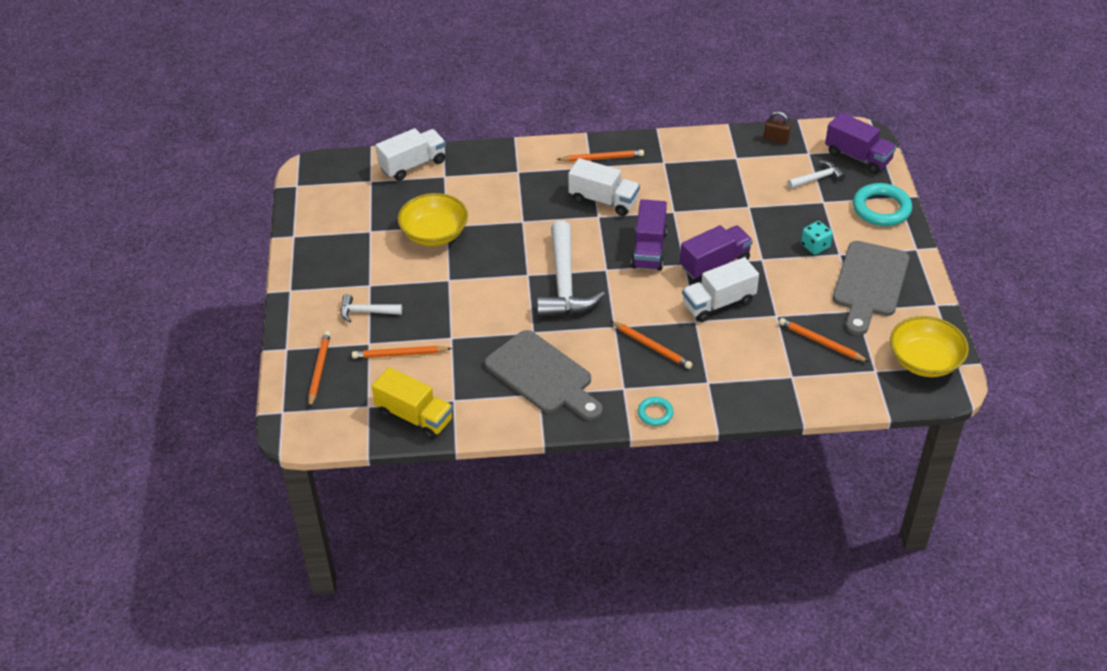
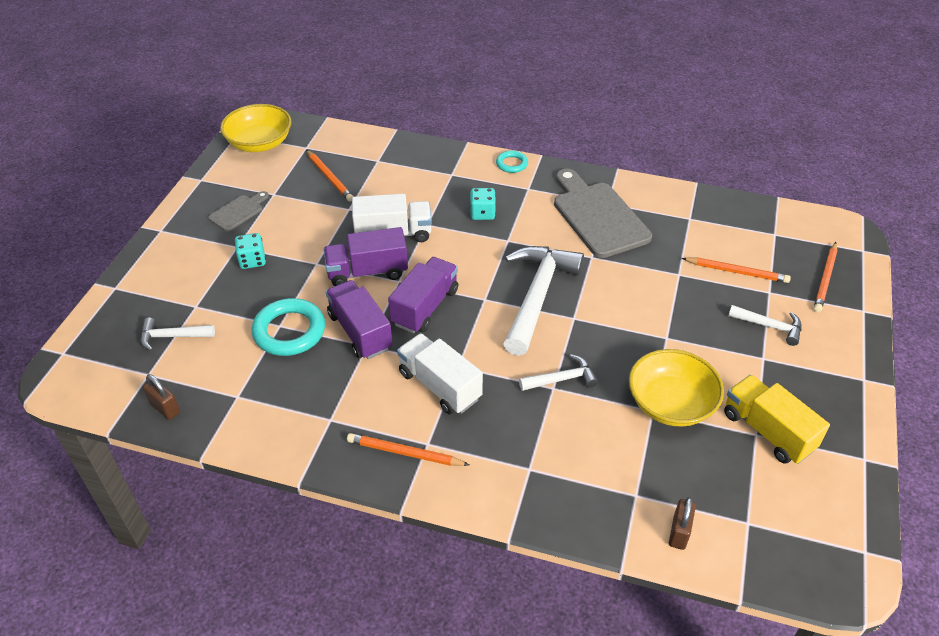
camera: 160 degrees left, 0 degrees up
yellow truck [372,367,453,440] -> yellow truck moved to [724,375,830,464]
white truck [376,128,446,181] -> brown padlock [669,497,696,550]
orange pencil [611,321,693,369] -> turquoise dice [470,188,496,220]
purple truck [825,112,896,174] -> purple truck moved to [326,280,392,359]
grey cutting board [833,241,909,335] -> grey cutting board [208,191,269,231], size x0.49
turquoise ring [853,183,912,226] -> turquoise ring moved to [252,298,325,356]
none -> white hammer [519,354,598,391]

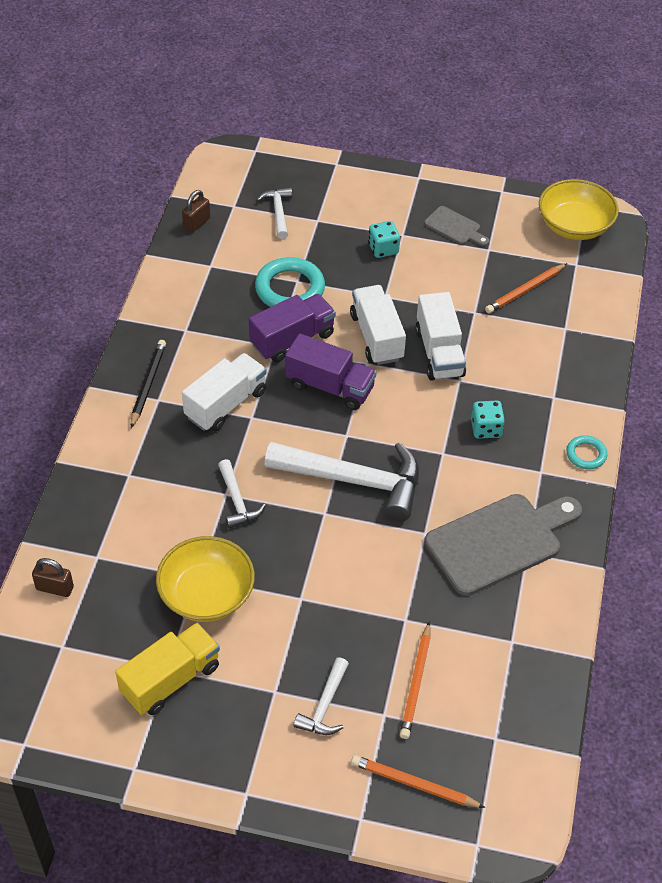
camera: 85 degrees right, 5 degrees up
purple truck [323,227,408,286] -> white truck [350,285,406,365]
orange pencil [347,433,469,466] -> black pencil [131,340,166,428]

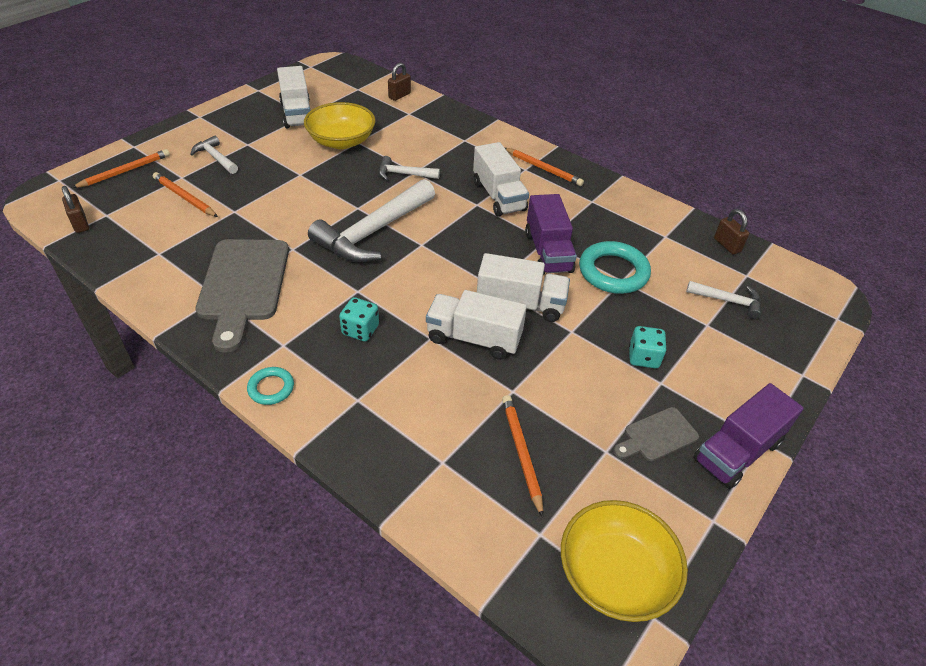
camera: 115 degrees right, 5 degrees down
yellow truck [115,623,220,715] -> white truck [277,66,311,129]
black pencil [131,340,166,428] -> orange pencil [505,148,584,186]
purple truck [285,333,376,410] -> purple truck moved to [693,383,804,489]
none -> brown padlock [62,186,89,233]

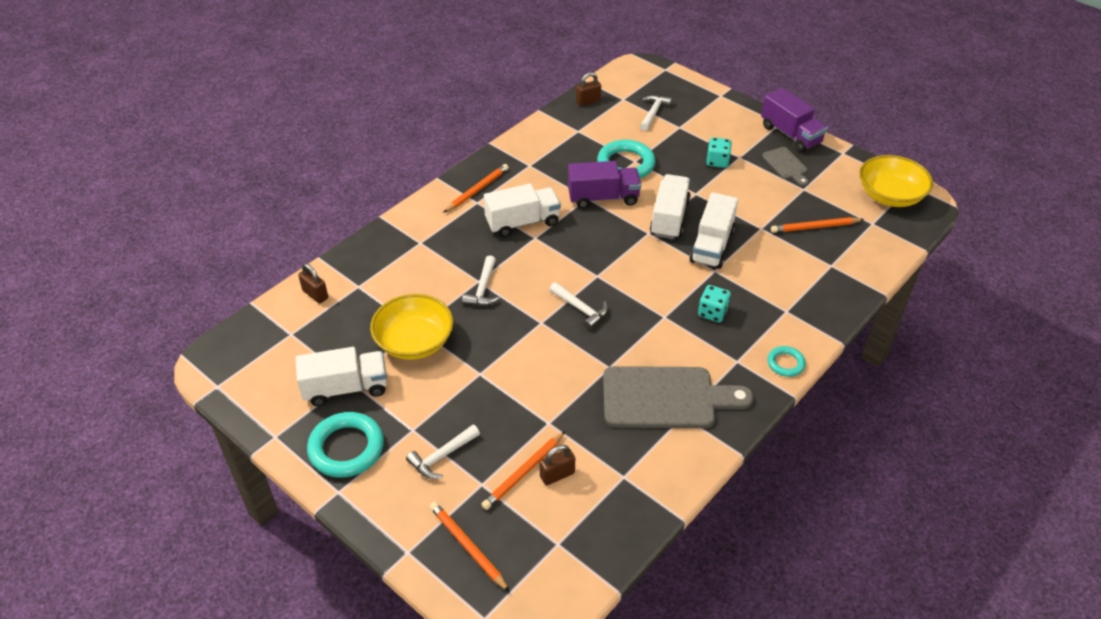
camera: 85 degrees left, 0 degrees up
brown padlock [62,186,89,233] -> brown padlock moved to [540,445,575,485]
white hammer [308,179,435,262] -> white hammer [549,282,608,330], size x0.49
none -> turquoise ring [307,412,384,478]

